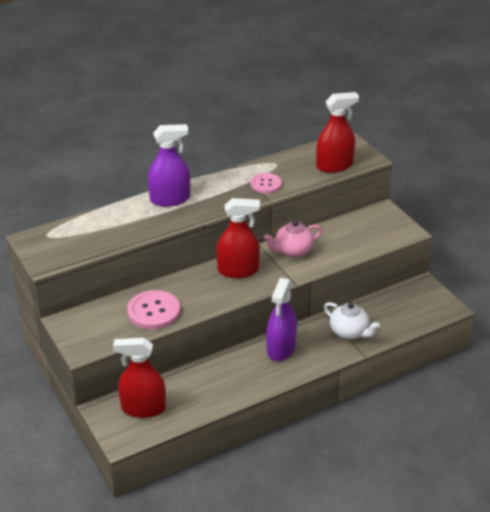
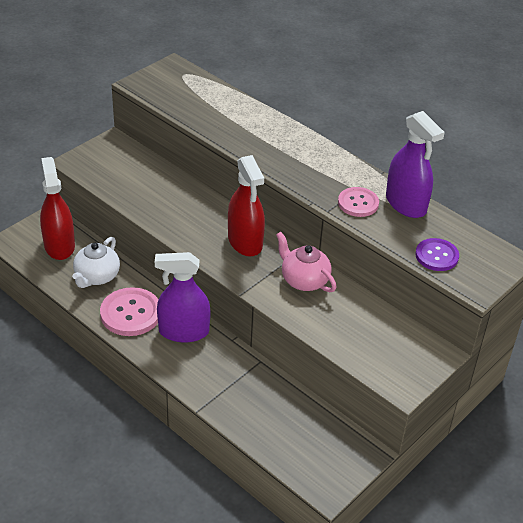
camera: 70 degrees right, 5 degrees up
pink button [127,290,180,329] -> pink button moved to [100,287,159,336]
purple spray bottle [148,124,190,207] -> purple spray bottle moved to [386,111,445,218]
red spray bottle [316,92,359,173] -> purple button [415,238,459,271]
white teapot [324,302,380,339] -> white teapot moved to [72,237,120,288]

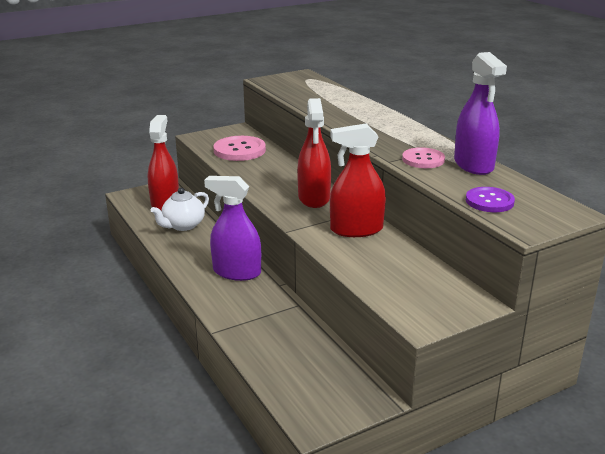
camera: 20 degrees right, 15 degrees down
pink button [100,287,159,336] -> pink button moved to [214,136,266,161]
pink teapot [276,232,336,292] -> red spray bottle [330,123,386,237]

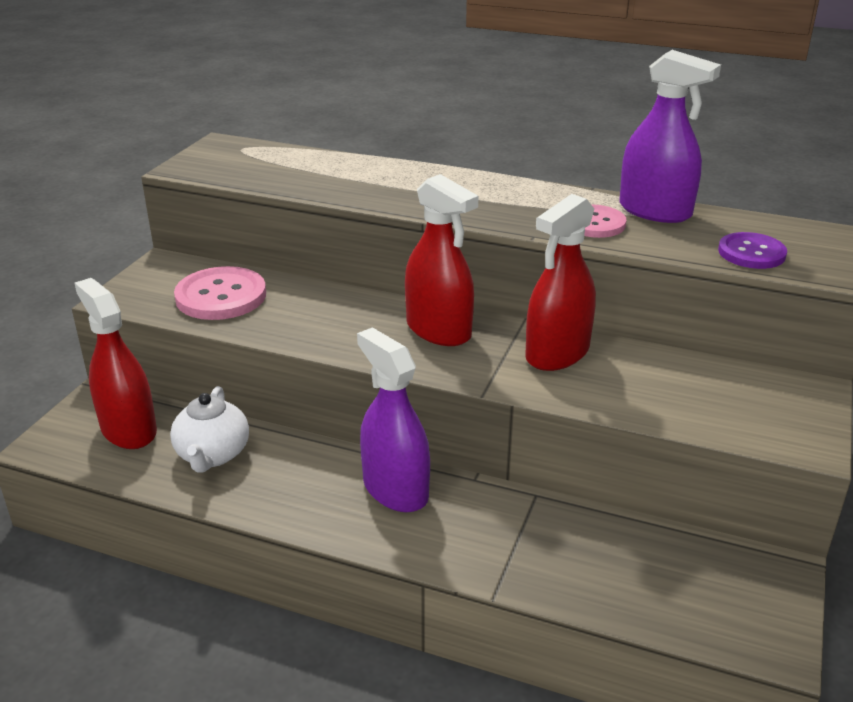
camera: 40 degrees left, 5 degrees up
purple spray bottle [204,176,261,281] -> purple spray bottle turned 75 degrees clockwise [357,327,430,512]

